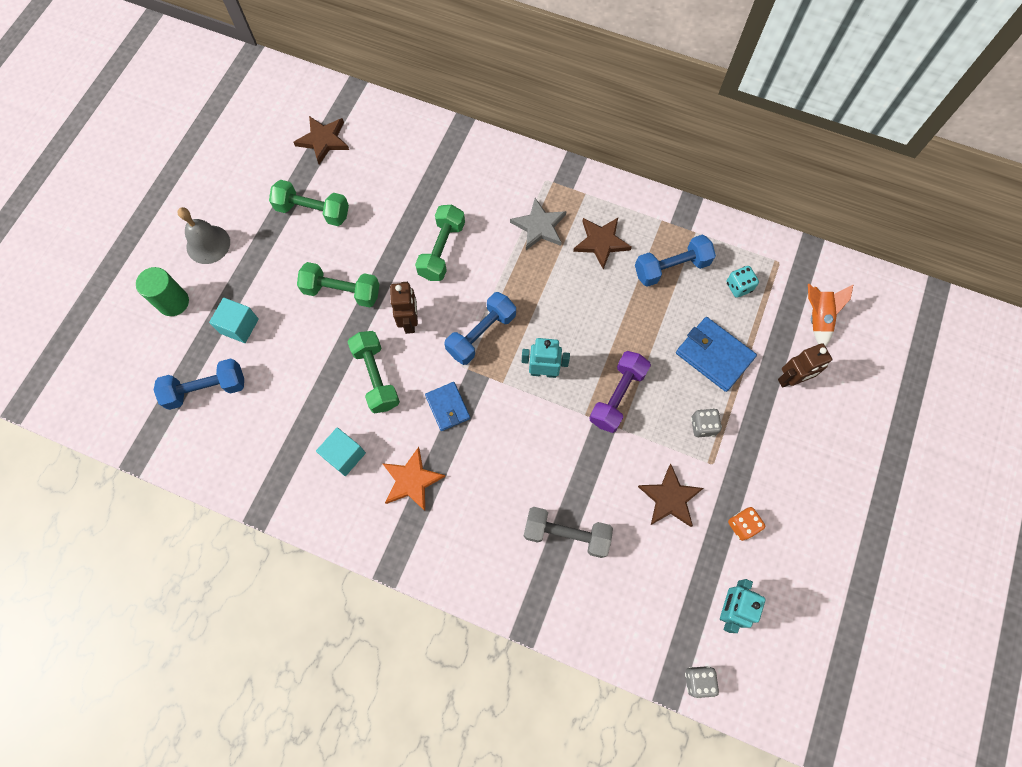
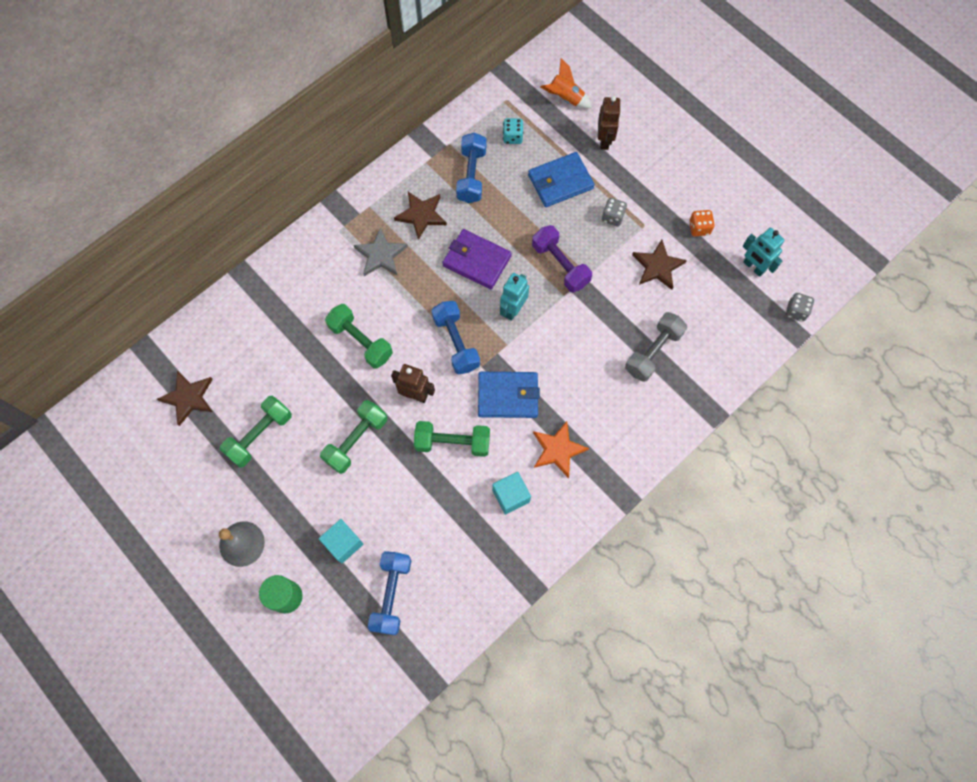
camera: 65 degrees left, 0 degrees up
blue wallet [425,382,470,431] -> blue wallet [478,372,540,418], size x1.56
none -> purple wallet [442,229,512,289]

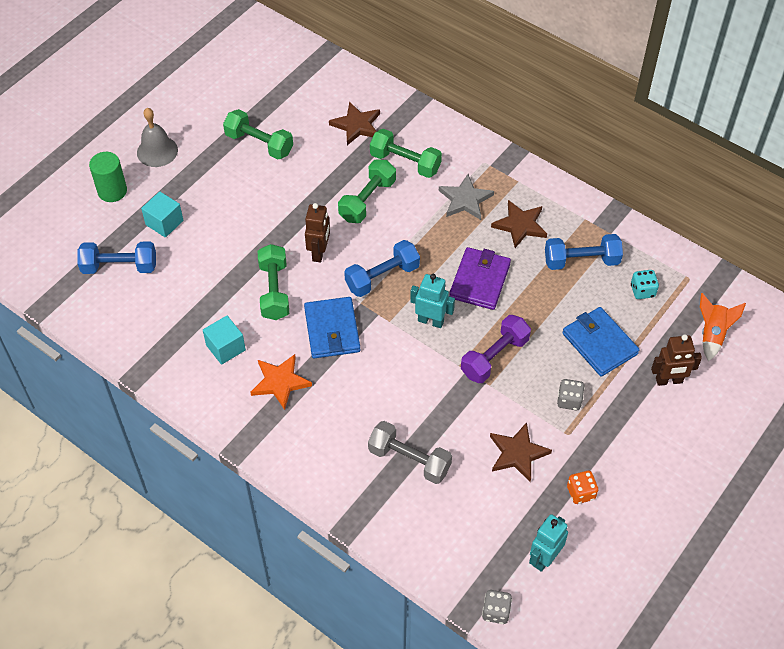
camera: 80 degrees right, 15 degrees down
brown star [157,370,213,426] -> brown star moved to [329,102,380,145]
green dumbbell [320,400,387,474] -> green dumbbell moved to [370,129,442,178]

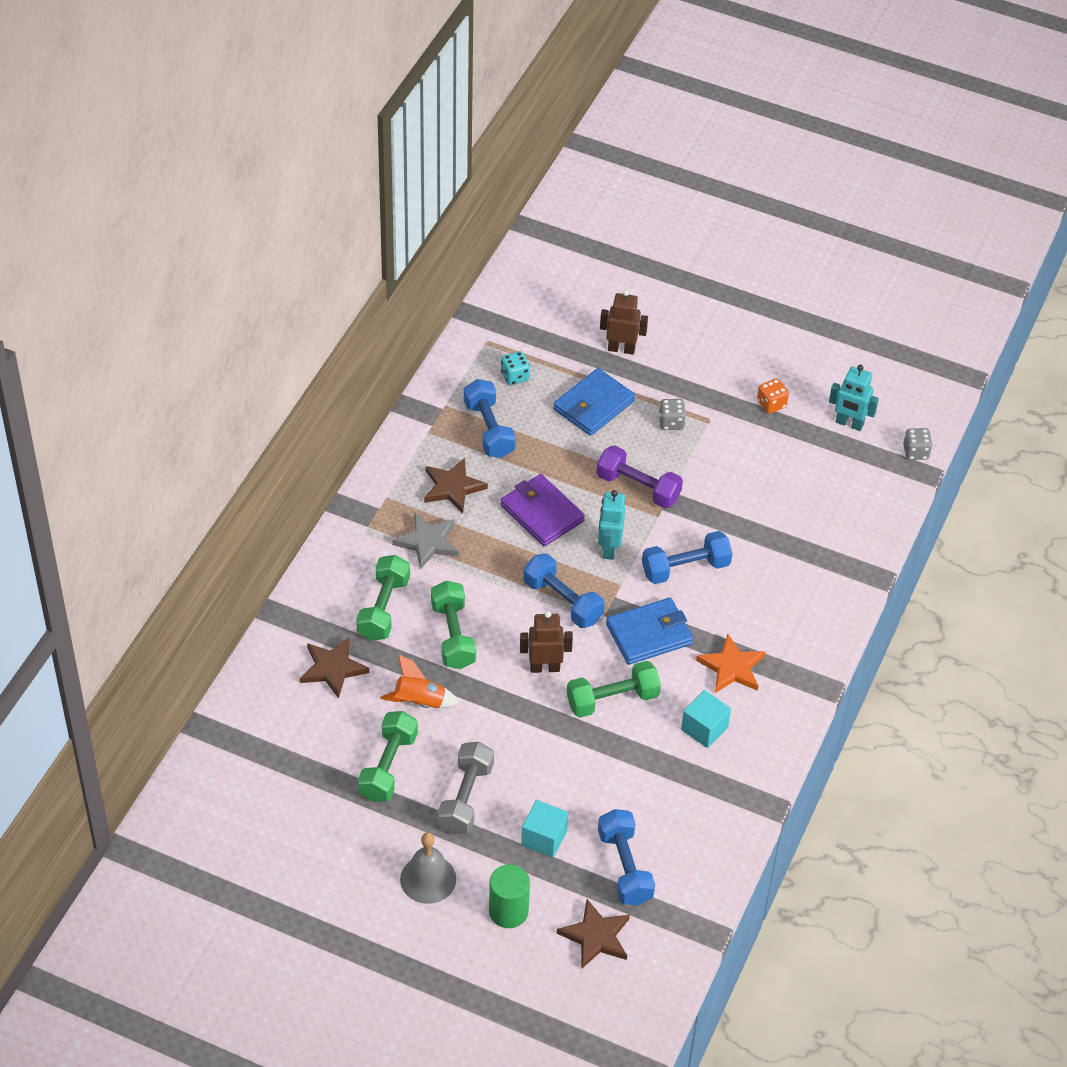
camera: 105 degrees left, 5 degrees down
green dumbbell [338,159,396,223] -> green dumbbell turned 60 degrees clockwise [431,581,476,669]
grey dumbbell [368,421,452,484] -> grey dumbbell moved to [437,742,494,834]
purple wallet [449,247,511,310] -> purple wallet turned 45 degrees clockwise [501,474,585,546]
brown star [490,422,552,482] -> brown star moved to [557,899,630,969]
brown robot [651,334,702,386] -> brown robot turned 60 degrees counterclockwise [600,290,648,355]
orange rocket [700,293,746,361] -> orange rocket moved to [380,654,459,708]
none -> blue dumbbell [642,531,732,584]

